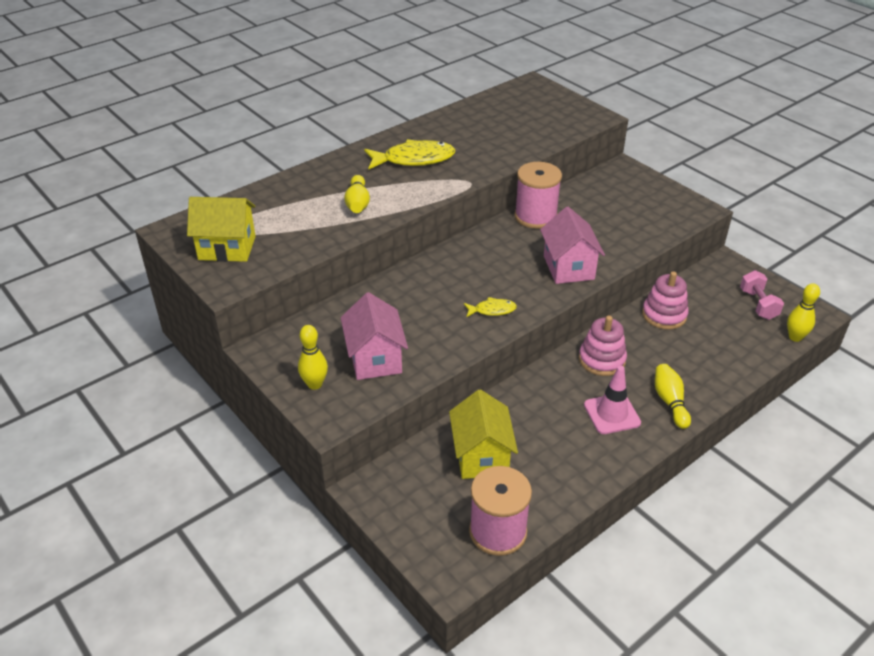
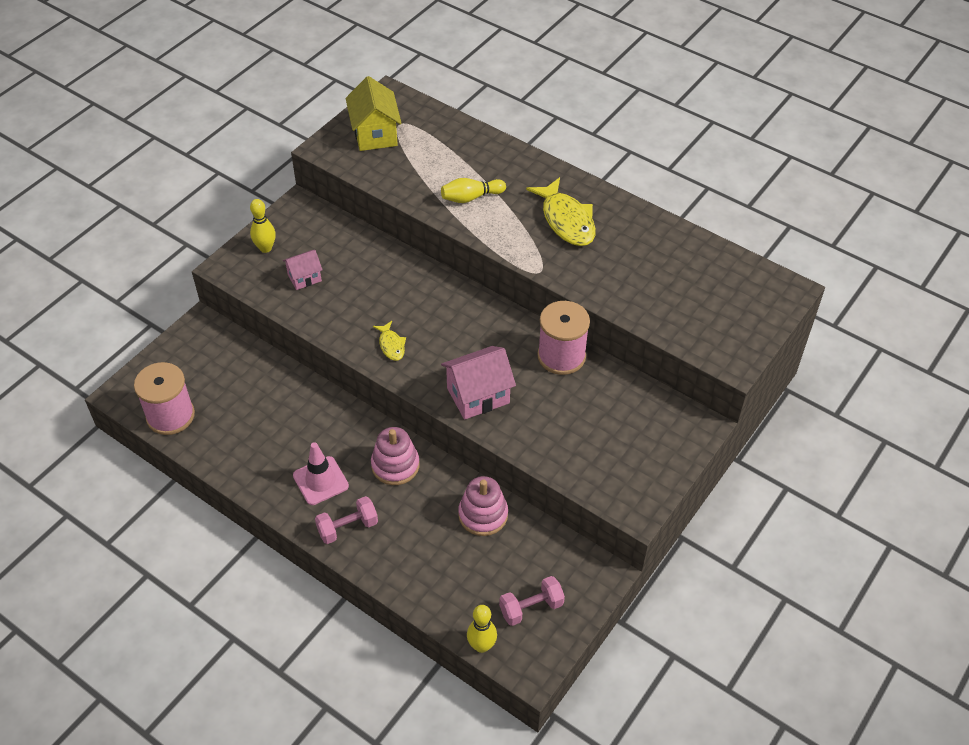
camera: 75 degrees right, 10 degrees up
pink house [341,292,408,380] -> pink house [283,250,323,290], size x0.59
yellow house [449,389,518,479] -> none
yellow bowling pin [655,364,691,429] -> pink dumbbell [315,496,378,544]

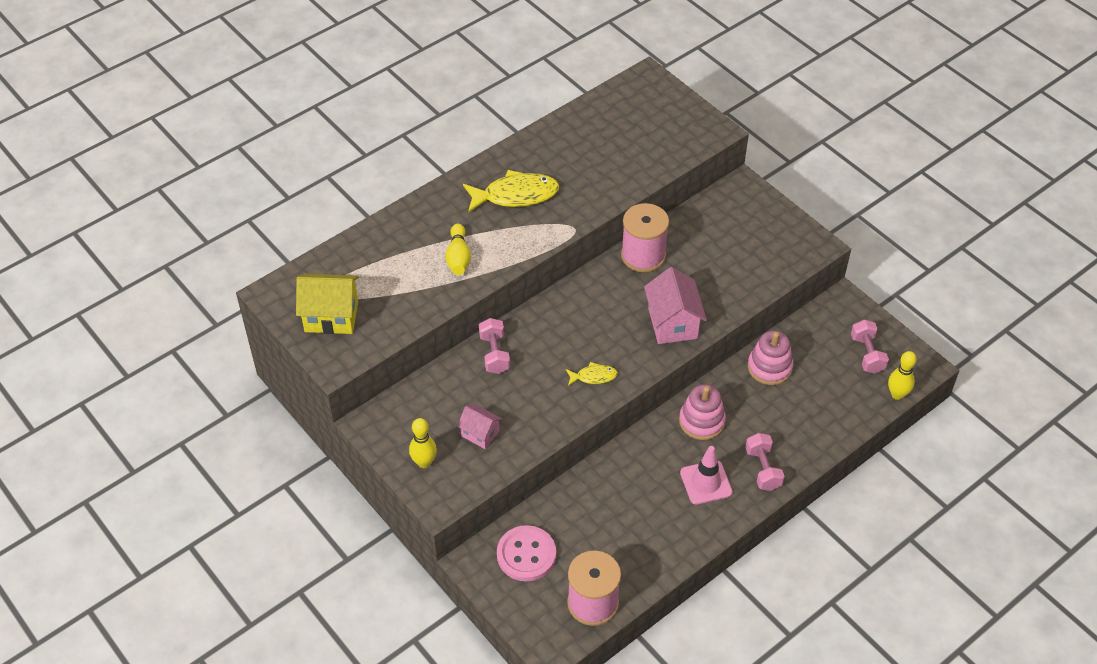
camera: 75 degrees left, 0 degrees up
pink house [283,250,323,290] -> pink house turned 45 degrees counterclockwise [457,404,502,449]
none -> pink dumbbell [479,318,510,374]
none -> pink button [497,525,556,581]

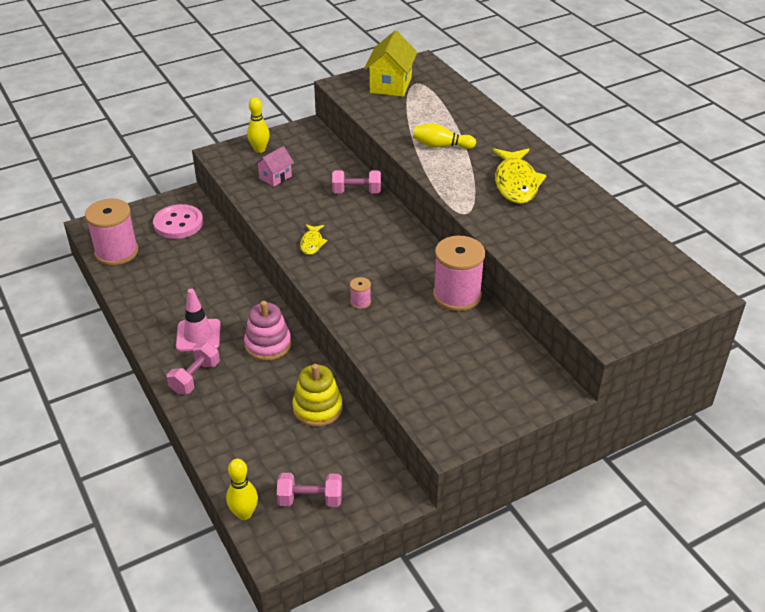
camera: 100 degrees right, 10 degrees down
pink house [644,267,707,344] -> pink spool [350,277,371,309]
pink dumbbell [745,433,785,491] -> pink dumbbell turned 60 degrees counterclockwise [167,342,220,394]
pink stacking toy [748,331,794,385] -> yellow stacking toy [292,364,343,427]

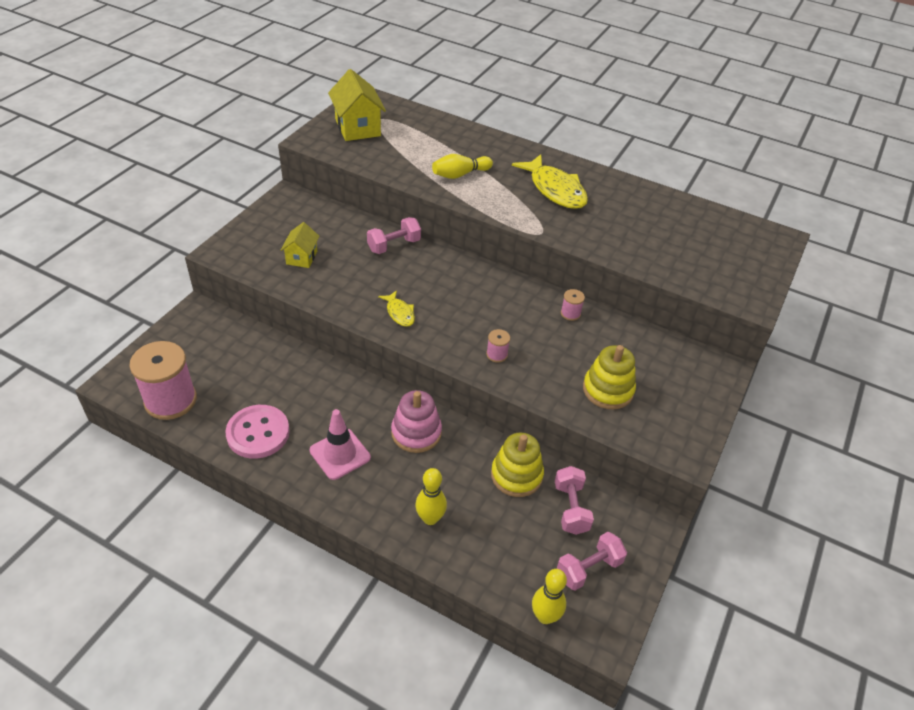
camera: 35 degrees left, 5 degrees up
pink button [153,204,203,239] -> pink button moved to [225,405,290,459]
pink dumbbell [167,342,220,394] -> pink dumbbell moved to [555,466,594,535]
yellow bowling pin [247,97,270,153] -> yellow bowling pin moved to [416,468,447,525]
pink house [255,146,294,187] -> yellow house [281,222,320,268]
pink spool [433,236,485,311] -> pink spool [561,289,585,321], size x0.42
none -> yellow stacking toy [583,345,636,410]

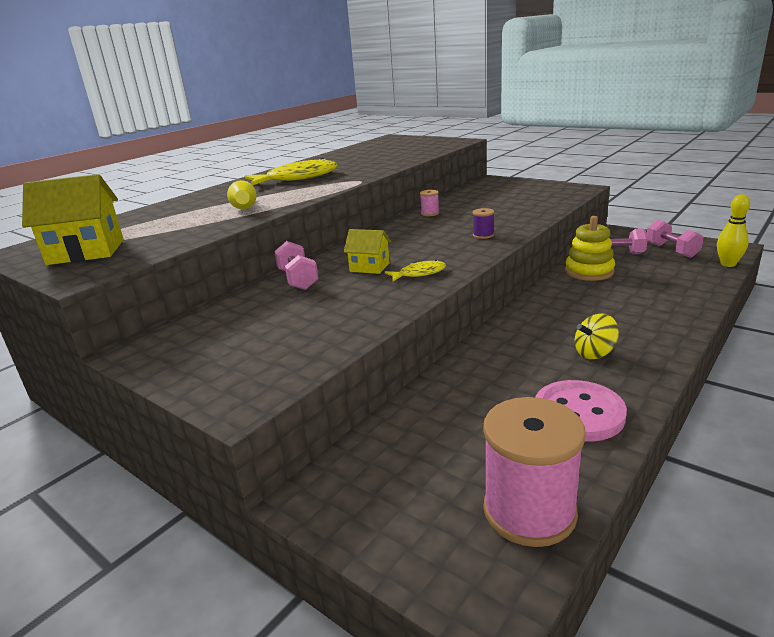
camera: 75 degrees left, 20 degrees down
yellow house [281,222,320,268] -> yellow house moved to [344,229,391,274]
pink traffic cone [310,409,371,480] -> yellow spinning top [575,313,619,359]
pink stacking toy [391,390,442,453] -> none
yellow bowling pin [416,468,447,525] -> none
pink spool [486,329,510,363] -> purple spool [473,208,494,239]
yellow stacking toy [583,345,636,410] -> none

